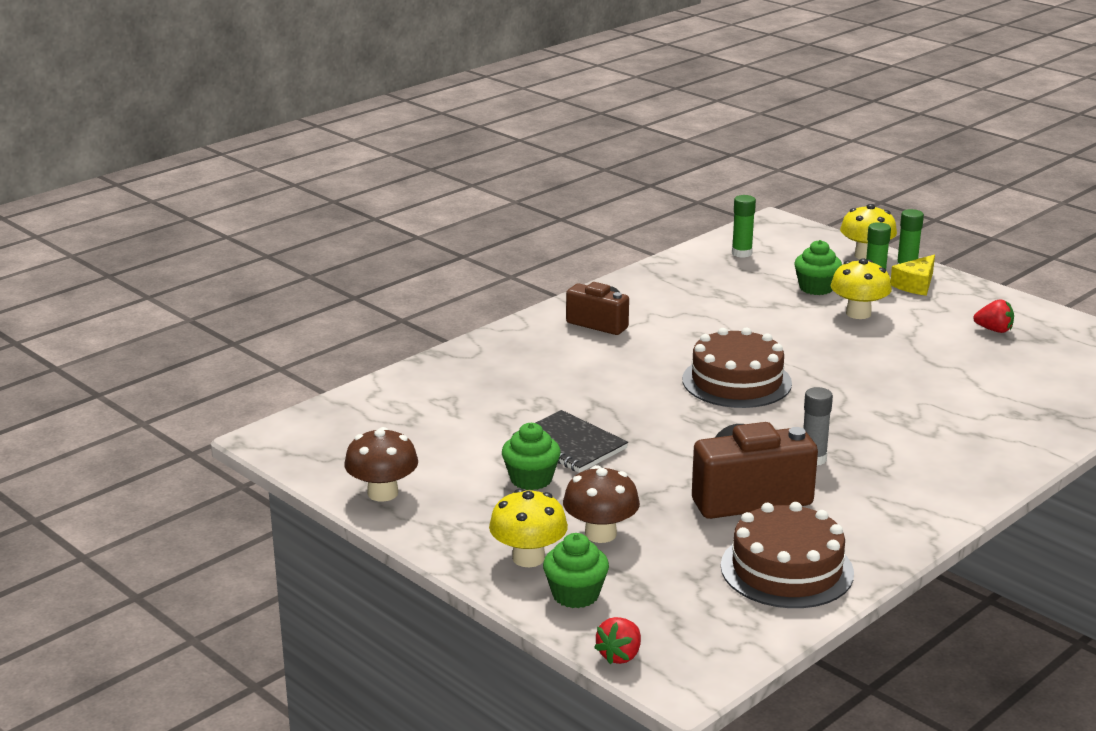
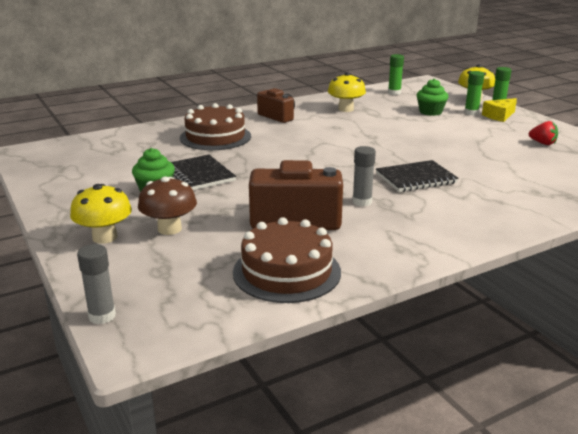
camera: 15 degrees right, 0 degrees up
brown mushroom [344,427,418,502] -> none
green cupcake [543,533,609,608] -> none
red strawberry [594,617,641,664] -> grey glue stick [77,244,116,324]
brown cake [682,327,792,408] -> brown cake moved to [180,103,251,150]
yellow mushroom [830,258,892,319] -> yellow mushroom moved to [328,72,366,112]
none -> black notebook [376,160,459,192]

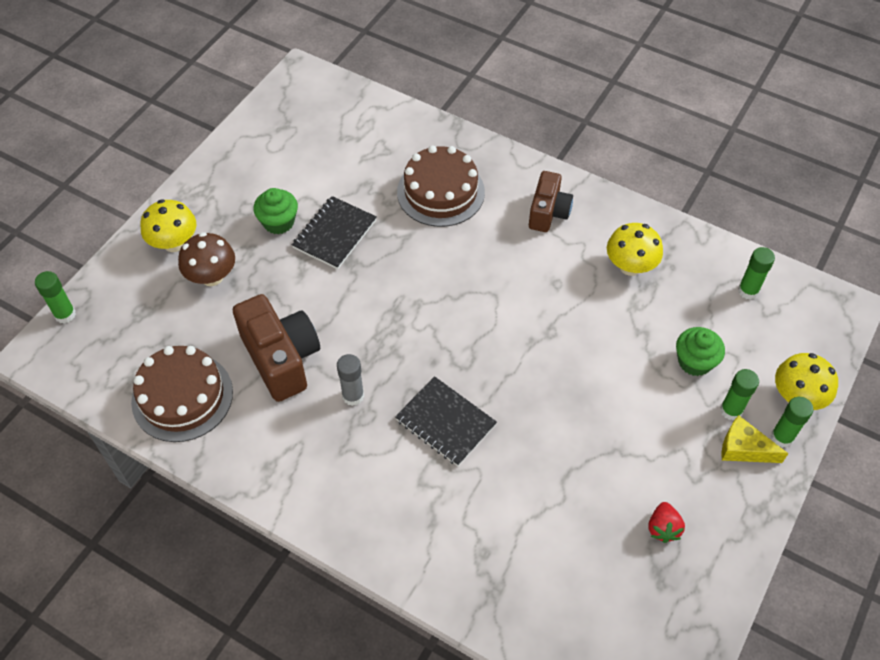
camera: 60 degrees right, 30 degrees up
grey glue stick [77,244,116,324] -> green glue stick [35,271,76,323]

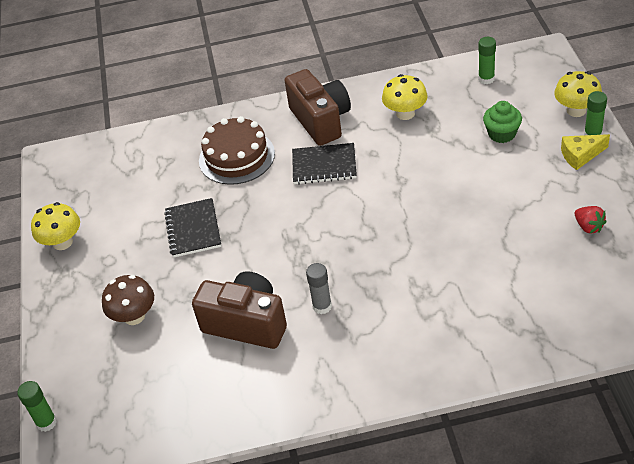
camera: 35 degrees left, 10 degrees down
brown cake [131,346,233,442] -> none
yellow mushroom [140,199,197,252] -> yellow mushroom moved to [31,202,80,250]
green cupcake [254,188,298,234] -> none
black notebook [395,376,497,466] -> black notebook moved to [292,143,357,184]
brown camera [529,171,573,232] -> brown camera [284,69,351,146], size x1.57
green glue stick [720,369,759,421] -> none

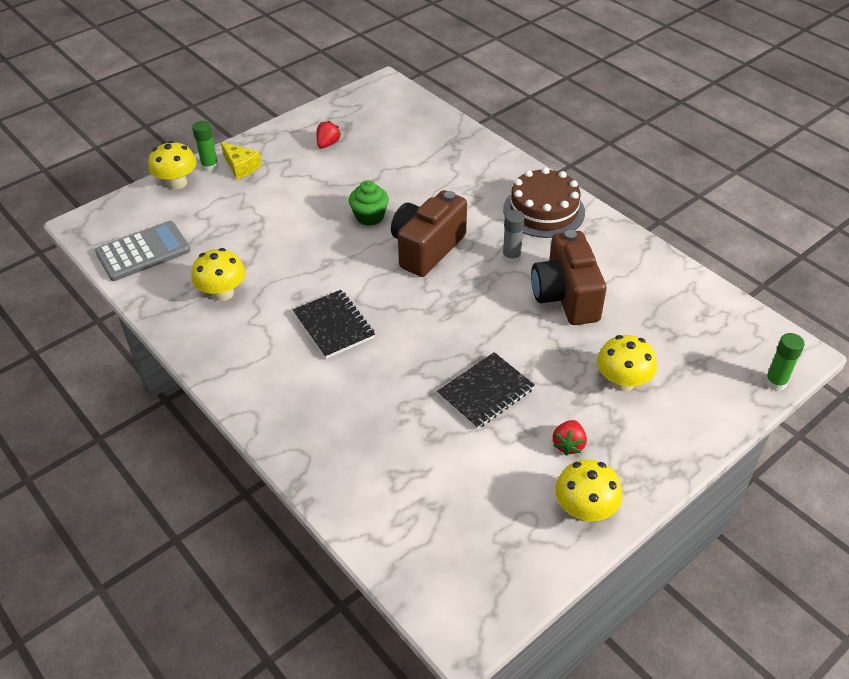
camera: 125 degrees left, 0 degrees up
brown mushroom [102,275,154,325] -> yellow mushroom [597,335,657,392]
brown cake [199,116,275,185] -> brown cake moved to [503,167,585,238]
brown camera [284,69,351,146] -> brown camera moved to [391,190,467,277]
green glue stick [478,37,496,84] -> grey calculator [95,221,191,281]
green cupcake [483,101,522,143] -> green cupcake moved to [349,180,389,226]
none -> red strawberry [553,420,587,455]

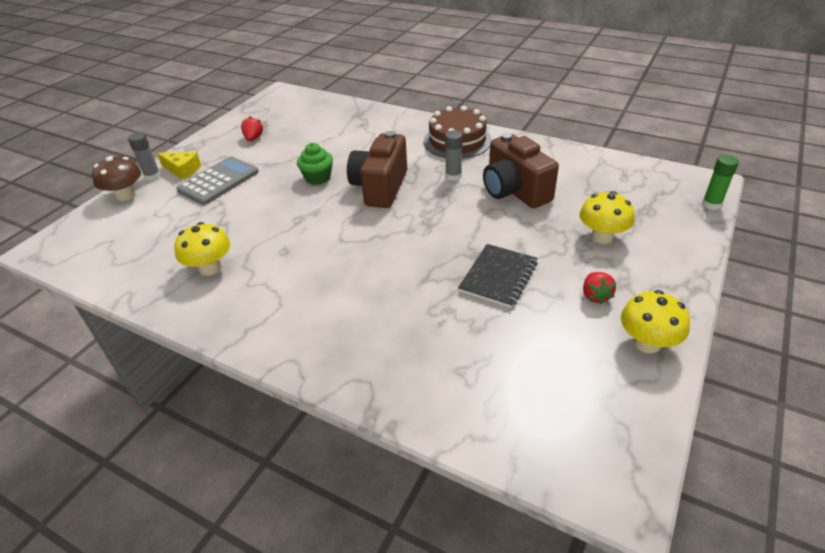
camera: 20 degrees left, 5 degrees down
grey calculator [95,221,191,281] -> grey calculator moved to [176,156,259,205]
yellow mushroom [148,141,197,189] -> brown mushroom [92,156,141,201]
green glue stick [192,121,219,172] -> grey glue stick [128,132,161,181]
black notebook [293,290,375,359] -> none

